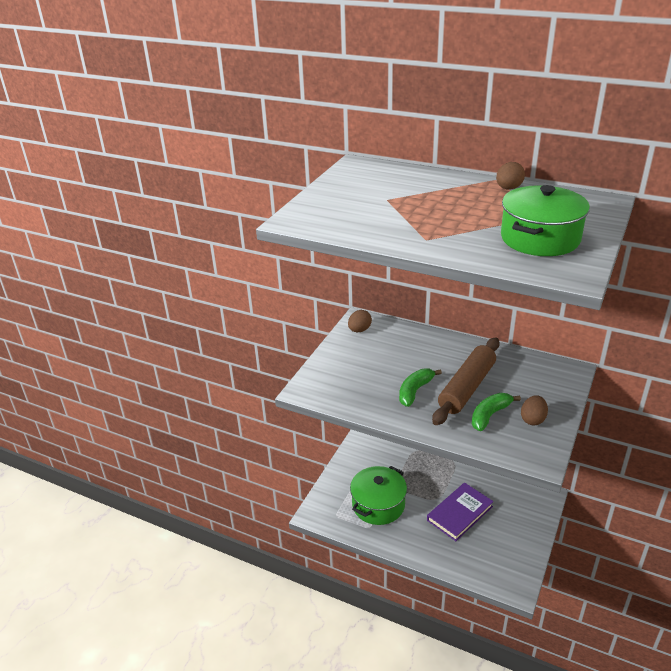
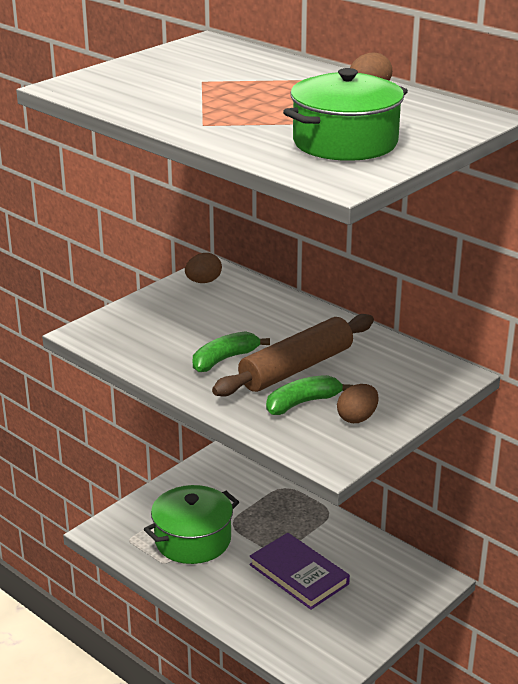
camera: 15 degrees right, 5 degrees down
purple book [427,483,494,541] -> purple book turned 75 degrees clockwise [249,533,350,610]

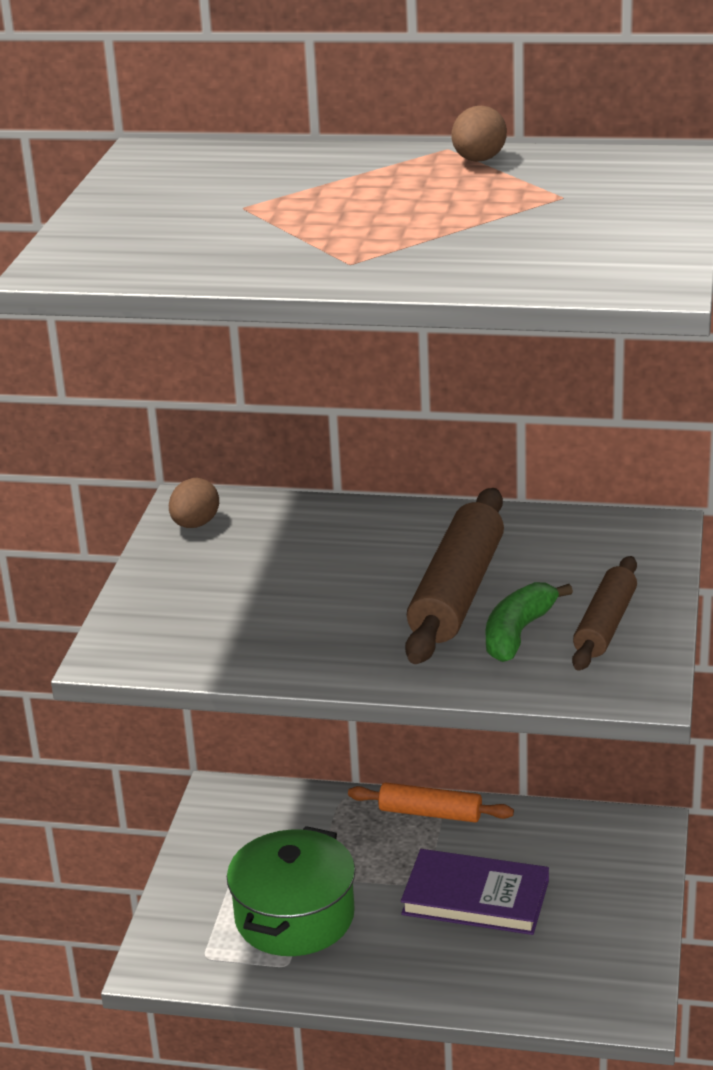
camera: 30 degrees left, 0 degrees up
green banana [193,331,270,372] -> none
green pot [283,68,408,161] -> none
brown egg [337,384,379,423] -> brown rolling pin [572,556,637,670]
none -> orange rolling pin [348,782,514,822]

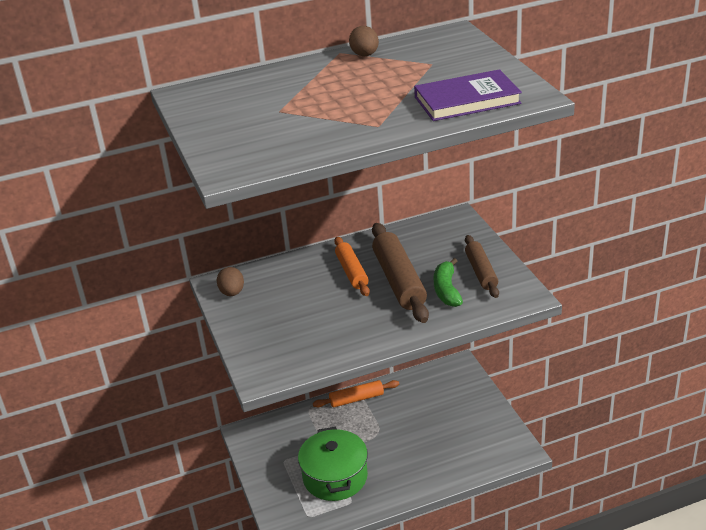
camera: 30 degrees left, 5 degrees up
purple book [401,849,549,935] -> purple book moved to [414,69,522,121]
none -> orange rolling pin [334,237,370,296]

